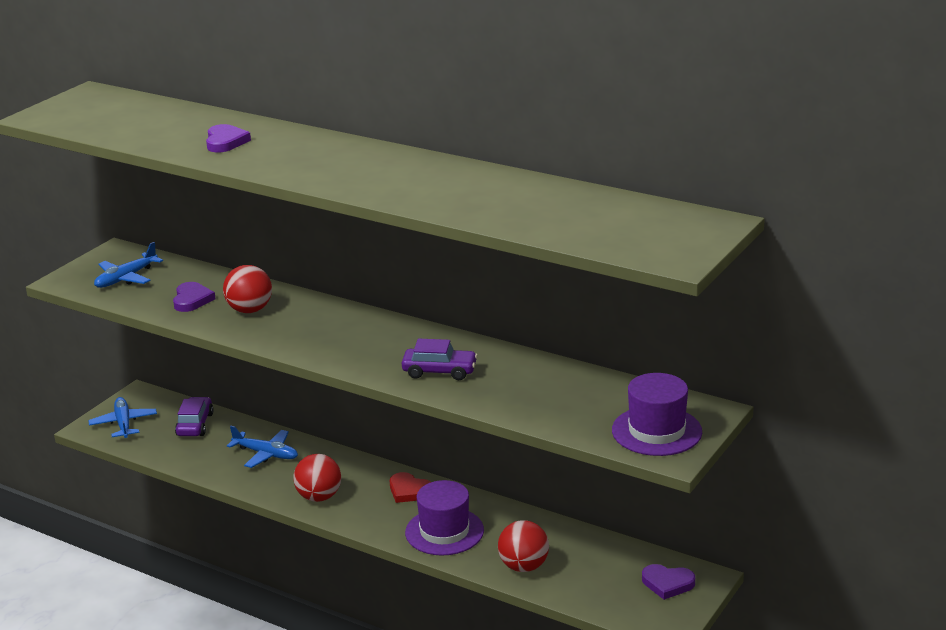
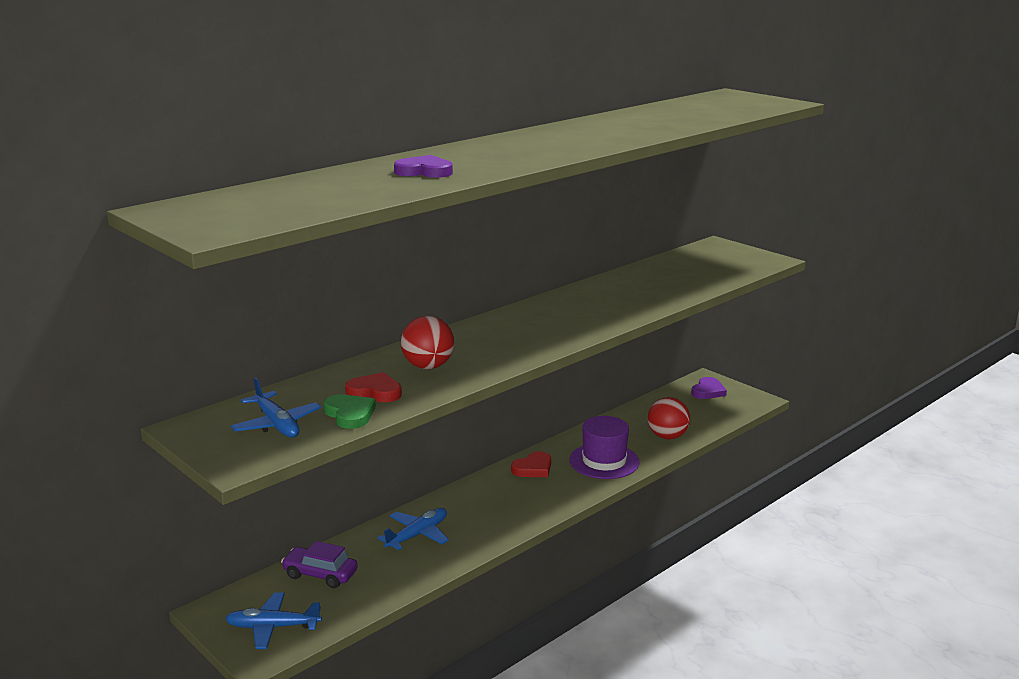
camera: 75 degrees left, 5 degrees down
purple heart [173,282,216,312] -> red heart [345,372,402,402]
red ball [293,454,341,502] -> none
purple car [402,339,478,380] -> none
purple hat [612,373,702,456] -> none
none -> green heart [324,394,376,429]

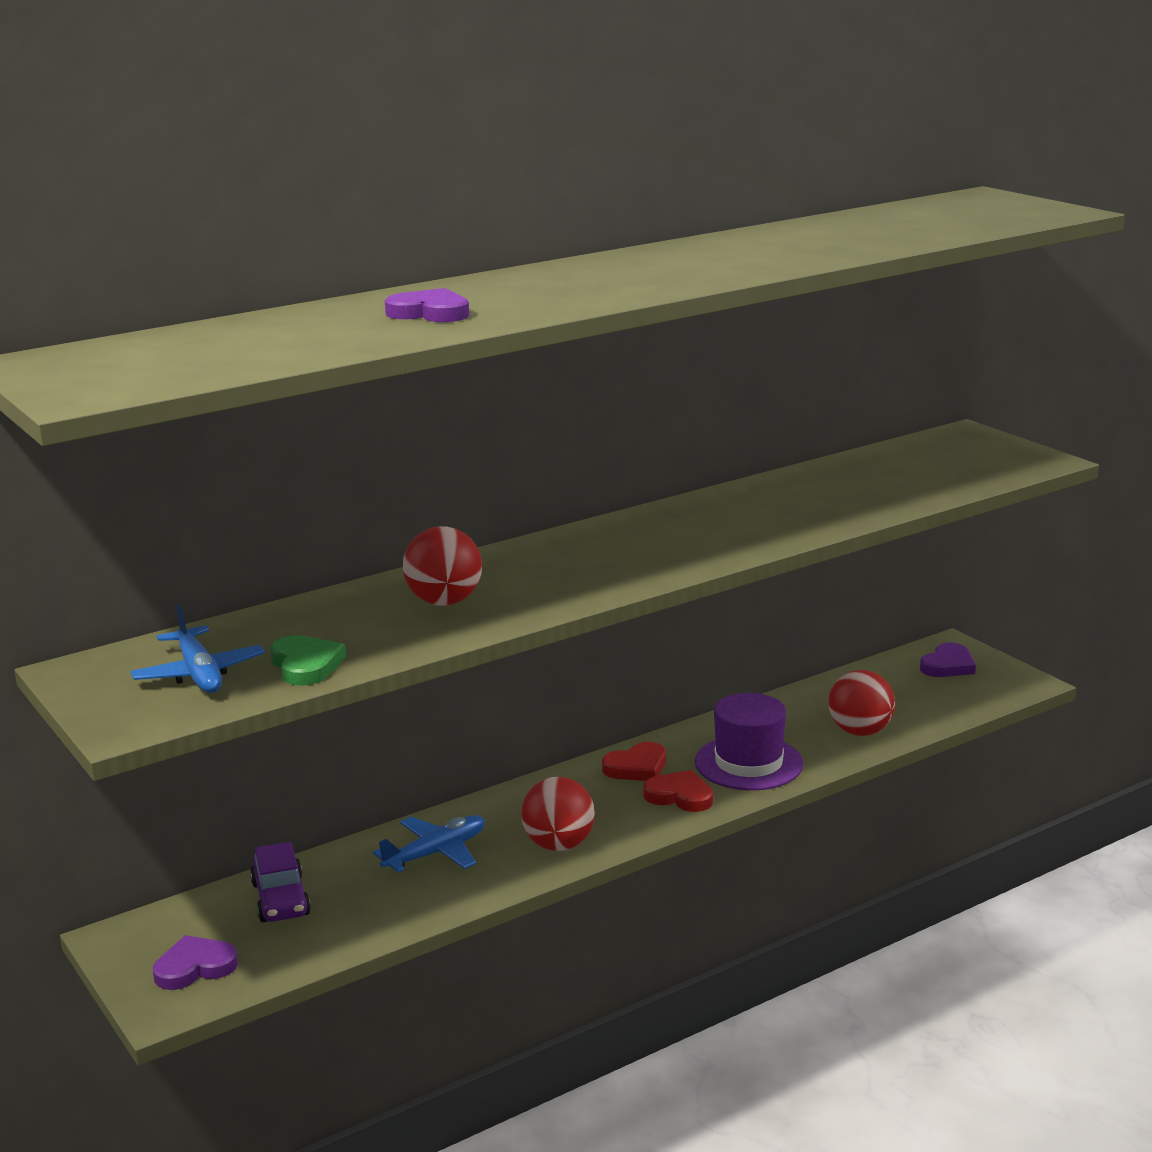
camera: 10 degrees right, 0 degrees up
blue plane [225,593,322,649] -> purple heart [153,935,238,990]
purple car [281,541,358,588] -> purple car turned 135 degrees counterclockwise [250,842,311,922]
red heart [345,372,402,402] -> red heart moved to [643,770,713,812]
none -> red ball [521,777,595,851]

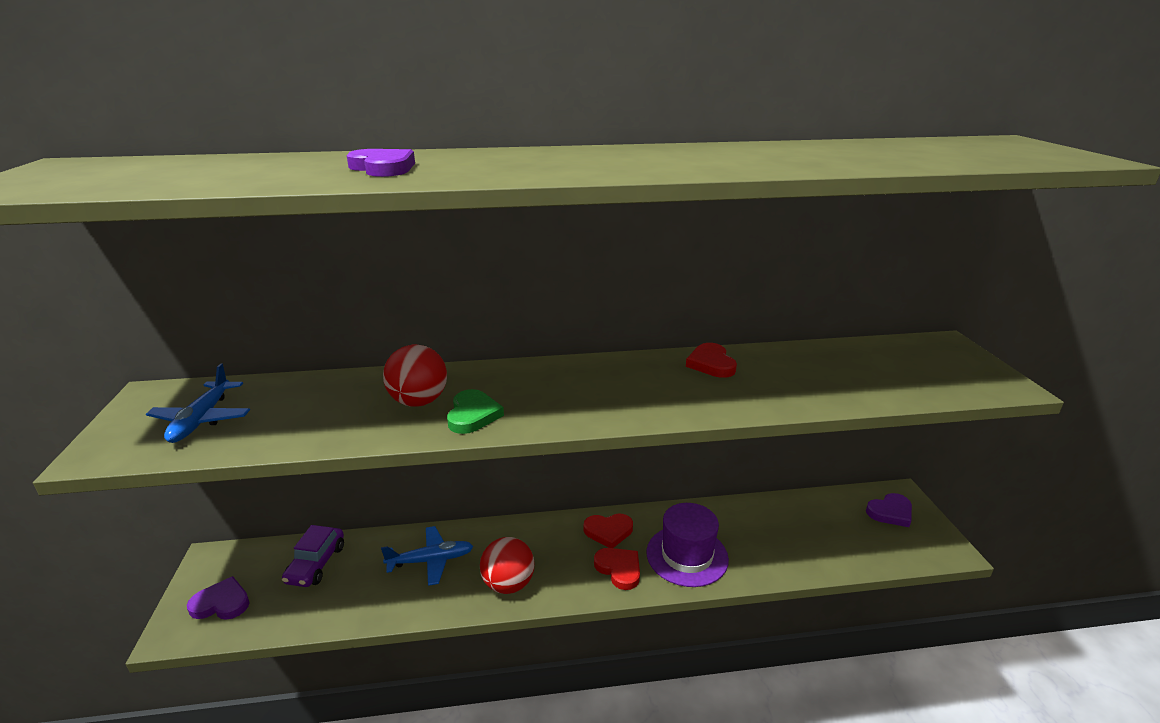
camera: 25 degrees right, 5 degrees up
green heart [270,635,346,686] -> green heart moved to [447,389,504,434]
red ball [828,670,895,736] -> none
none -> red heart [686,343,737,378]

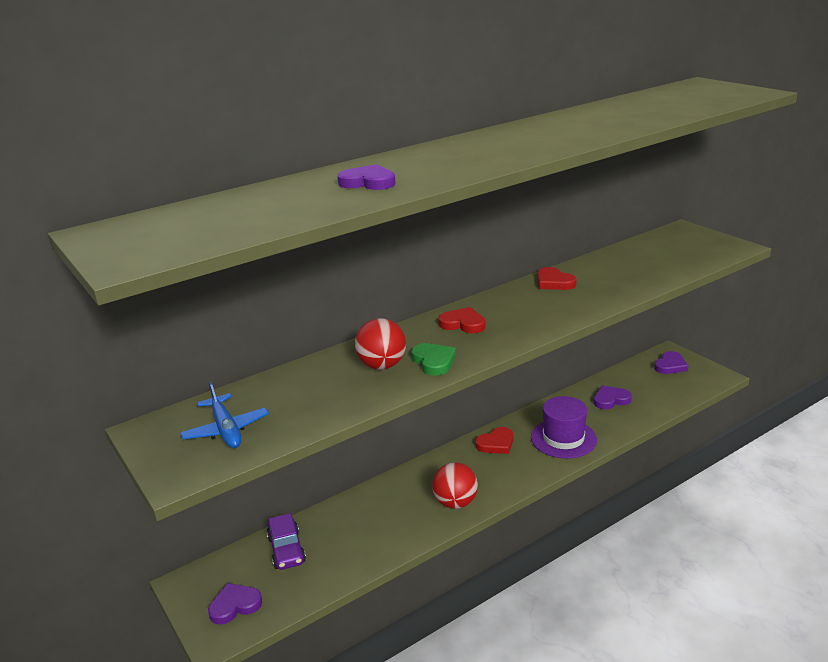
camera: 25 degrees left, 0 degrees up
blue plane [381,526,473,586] -> none
red heart [594,548,640,590] -> red heart moved to [439,307,486,333]
none -> purple heart [594,385,632,410]

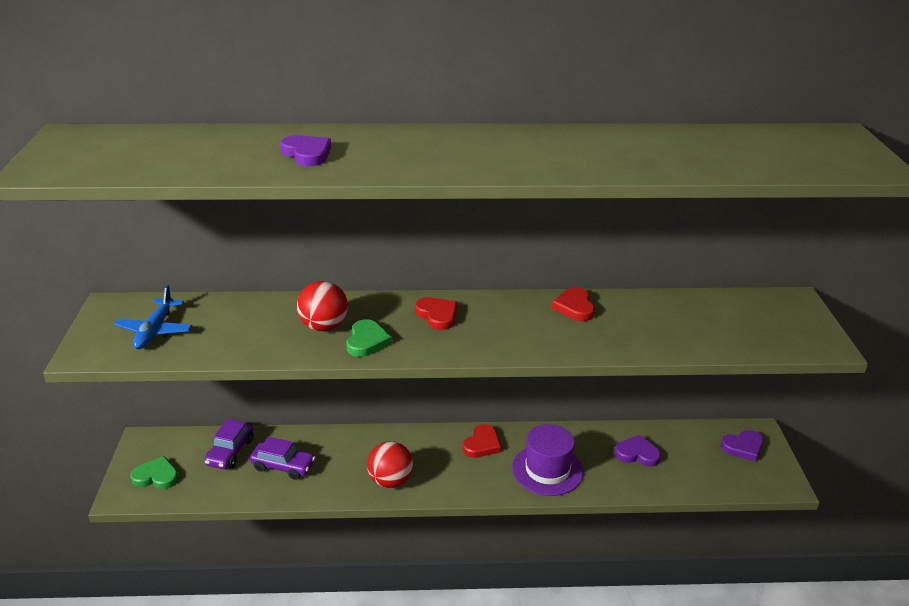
camera: 30 degrees right, 5 degrees up
purple heart [208,583,262,624] -> green heart [130,456,179,489]
red heart [475,427,513,454] -> red heart turned 60 degrees counterclockwise [463,424,501,458]
none -> purple car [250,436,315,480]

